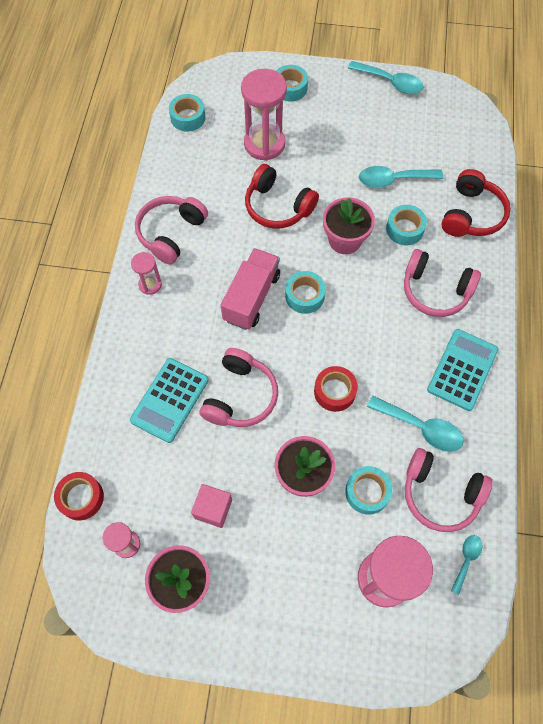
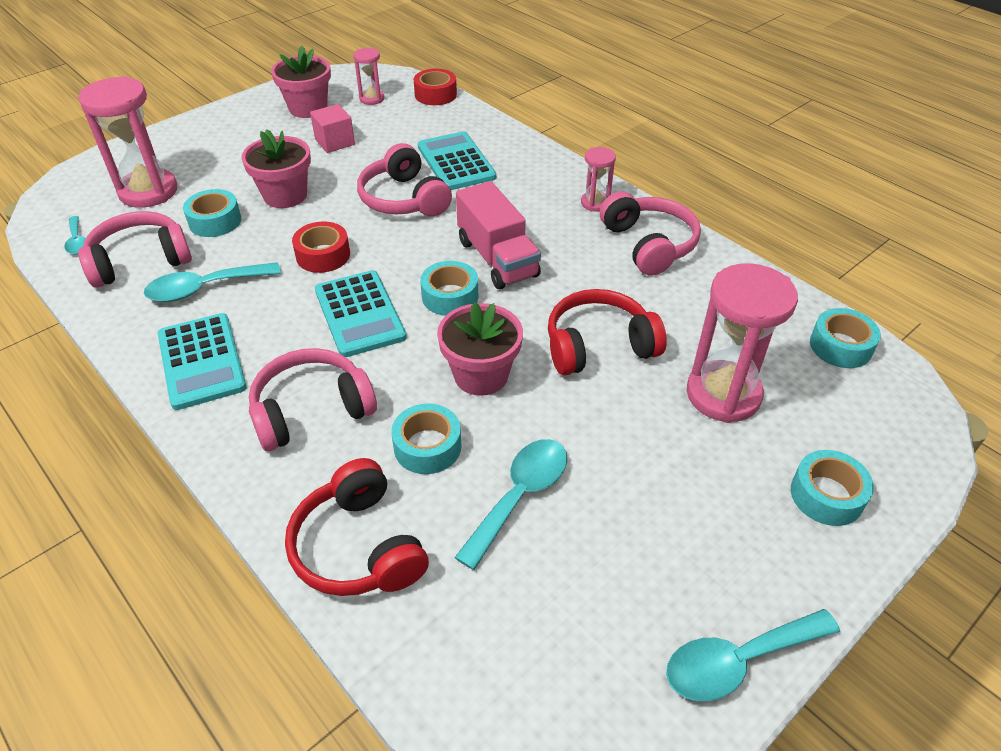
camera: 130 degrees right, 20 degrees down
none -> turquoise calculator [315,270,407,357]

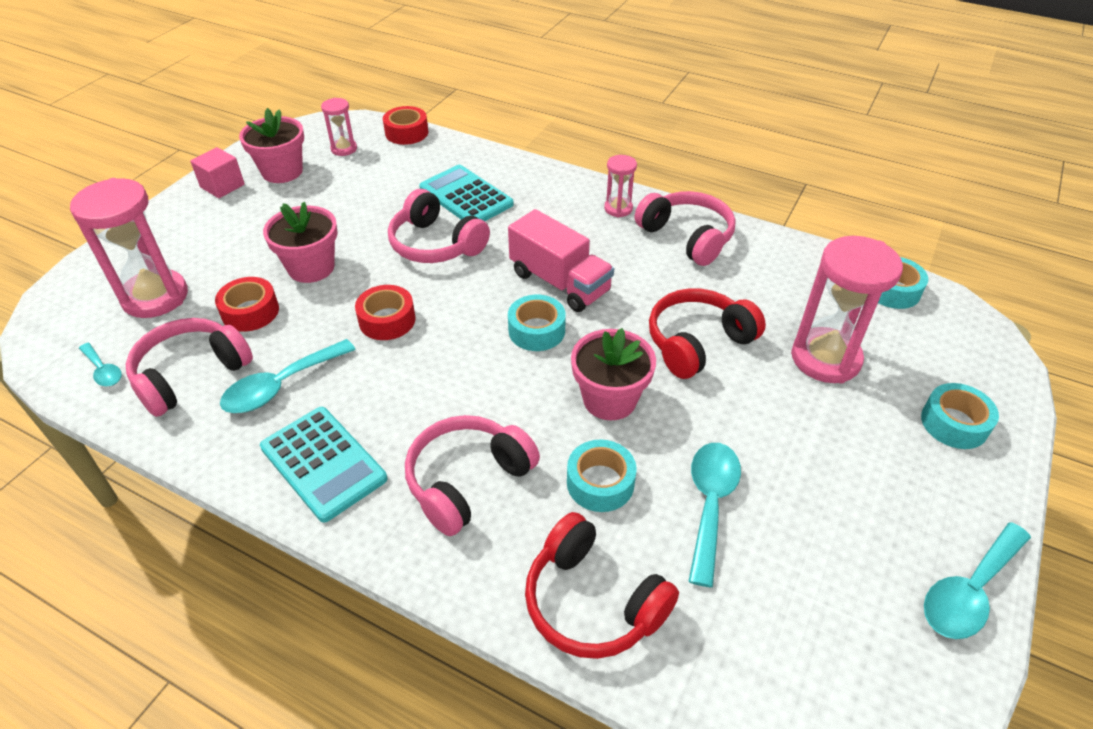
camera: 20 degrees left, 0 degrees up
turquoise tape [183,189,241,237] -> red tape [215,277,279,332]
pink cube [310,104,355,153] -> pink cube moved to [190,147,245,198]
turquoise calculator [315,270,407,357] -> none

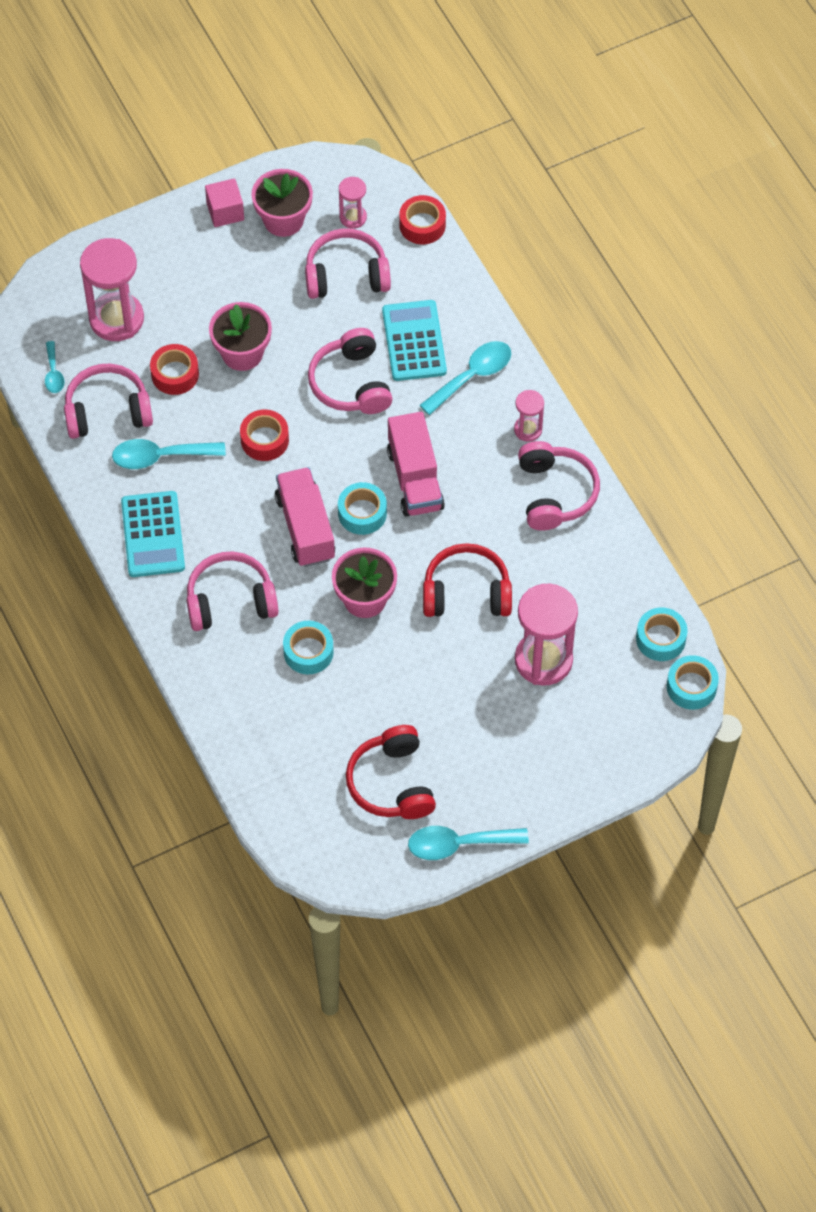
camera: 35 degrees right, 15 degrees up
red headphones [525,512,679,659] -> red headphones moved to [346,725,436,819]
turquoise spoon [688,443,741,587] -> turquoise spoon moved to [420,341,511,415]
turquoise tape [921,383,999,449] -> turquoise tape moved to [667,655,719,710]
none -> pink truck [275,467,335,567]
none -> pink headphones [305,229,391,299]

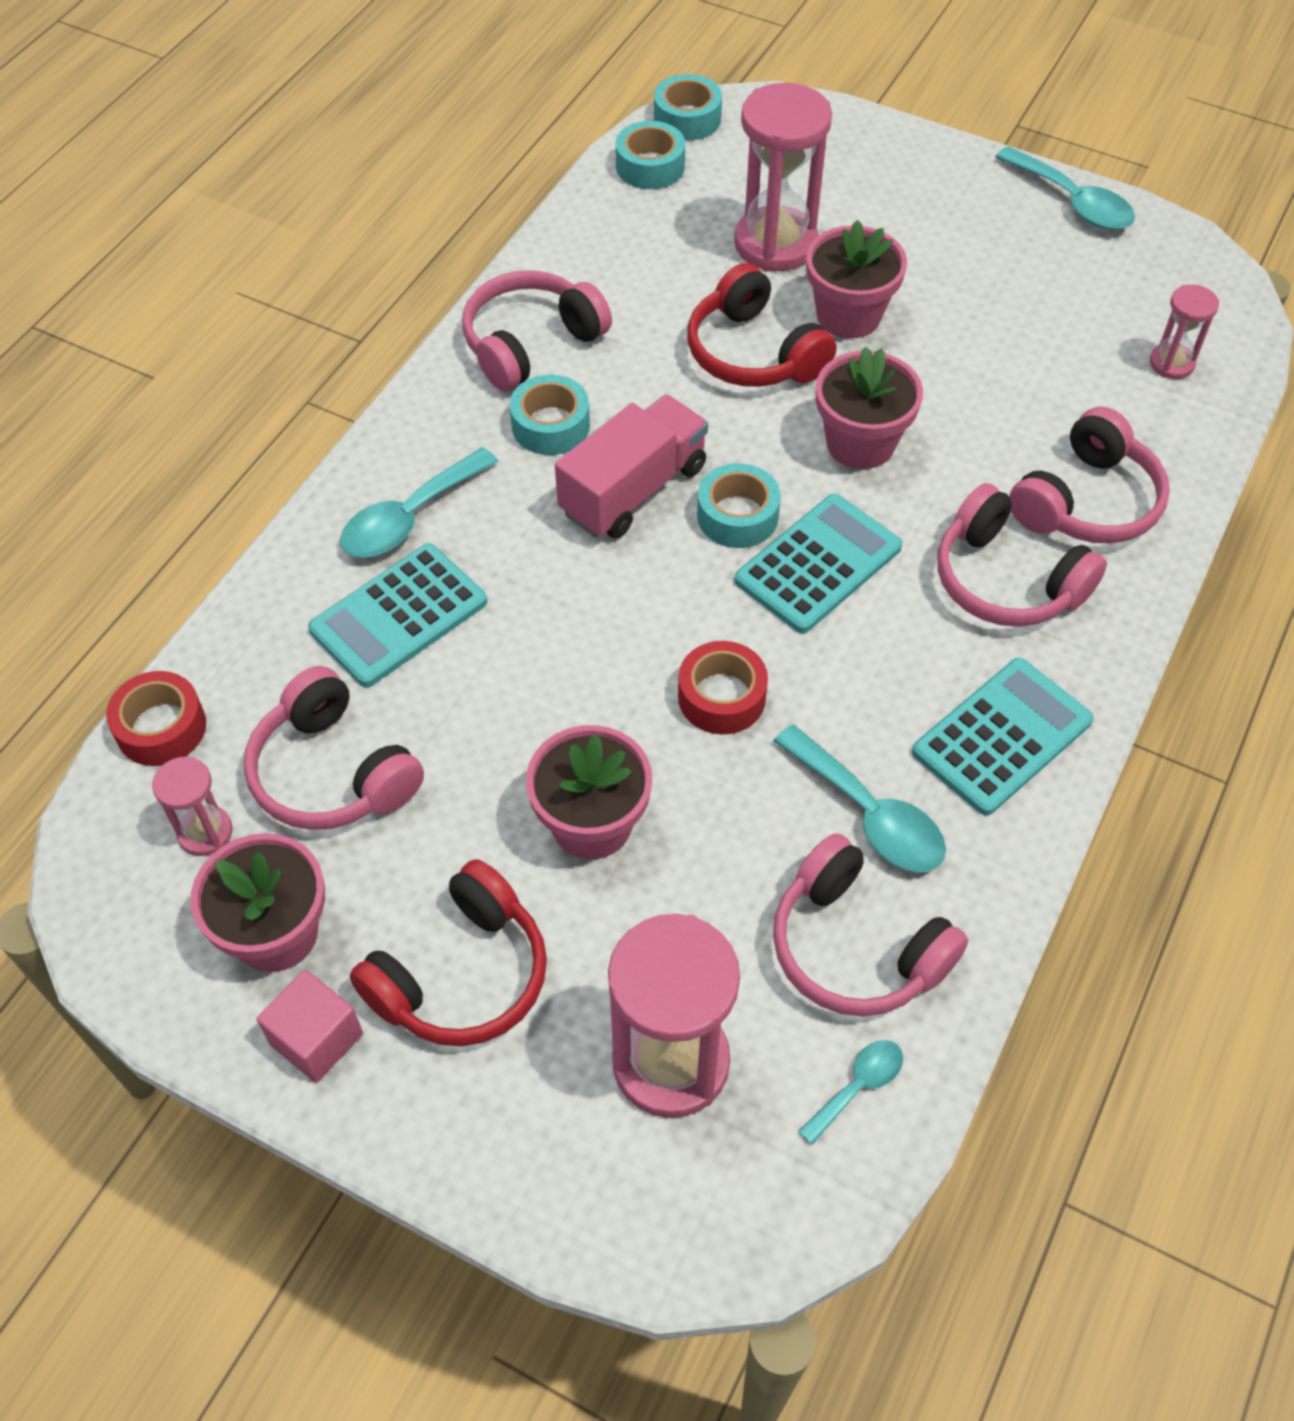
camera: 125 degrees left, 5 degrees down
red tape [150,344,199,395] -> none
pink truck [275,467,335,567] -> turquoise calculator [735,494,902,633]
turquoise tape [283,621,334,674] -> turquoise tape moved to [510,374,590,455]
pink headphones [308,328,393,414] -> pink headphones moved to [1009,407,1170,544]
red headphones [346,725,436,819] -> red headphones moved to [349,859,547,1046]
turquoise spoon [420,341,511,415] -> turquoise spoon turned 60 degrees counterclockwise [340,447,498,558]
pink hourglass [514,390,544,442] -> pink hourglass moved to [1150,284,1219,379]
none -> pink flower pot [806,220,907,338]

